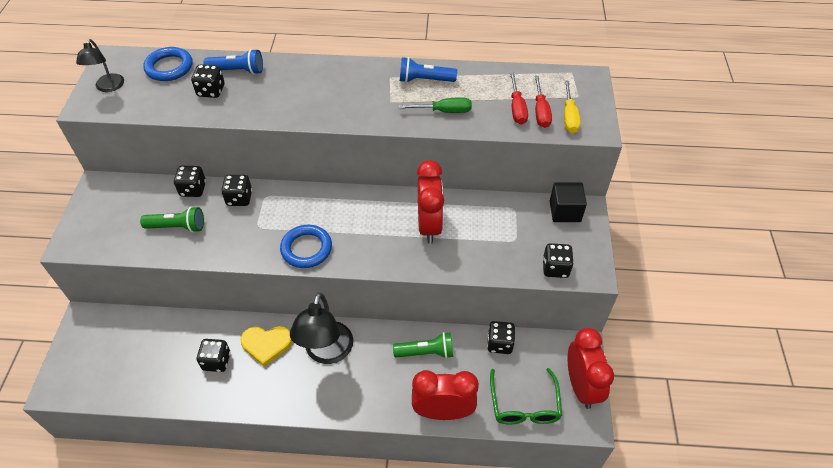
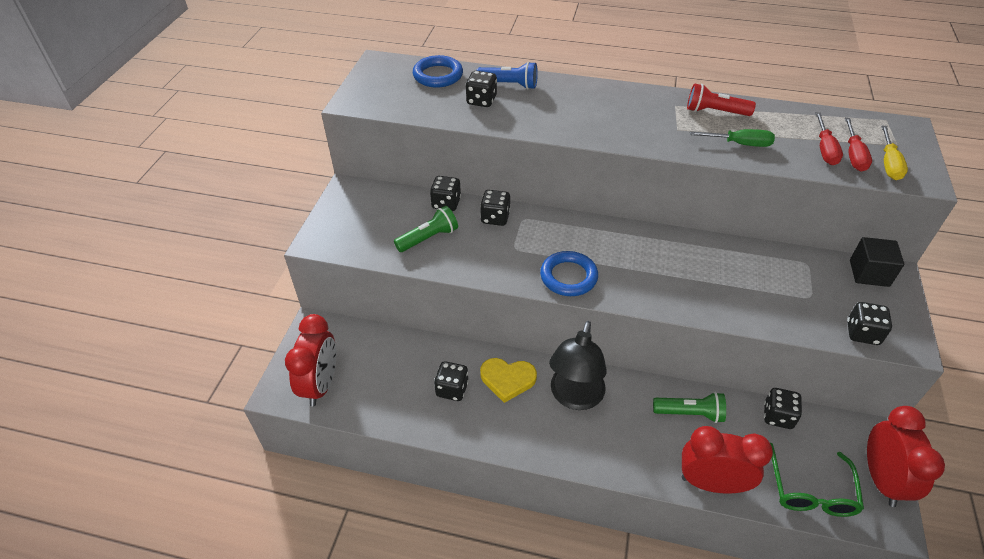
camera: 10 degrees right, 5 degrees down
black lamp [76,39,124,92] -> none
green flashlight [140,206,204,233] -> green flashlight turned 45 degrees counterclockwise [394,206,458,252]
blue flashlight [400,57,457,83] -> red flashlight [687,83,756,116]
red clock [417,160,444,244] -> red clock moved to [285,314,336,407]

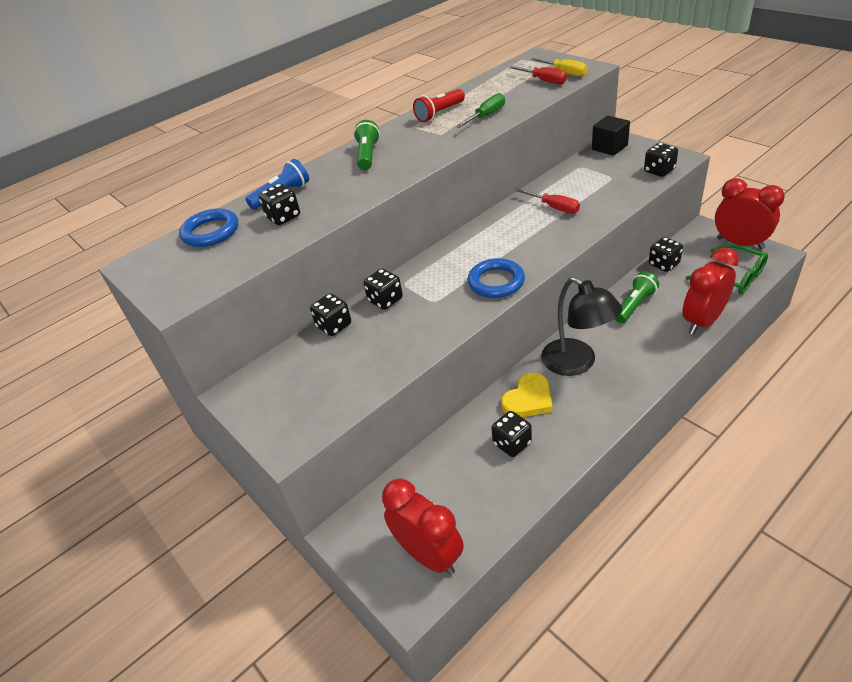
camera: 50 degrees left, 5 degrees down
green flashlight [394,206,458,252] -> green flashlight moved to [353,120,380,170]
red screwdriver [815,112,843,165] -> red screwdriver moved to [516,188,580,213]

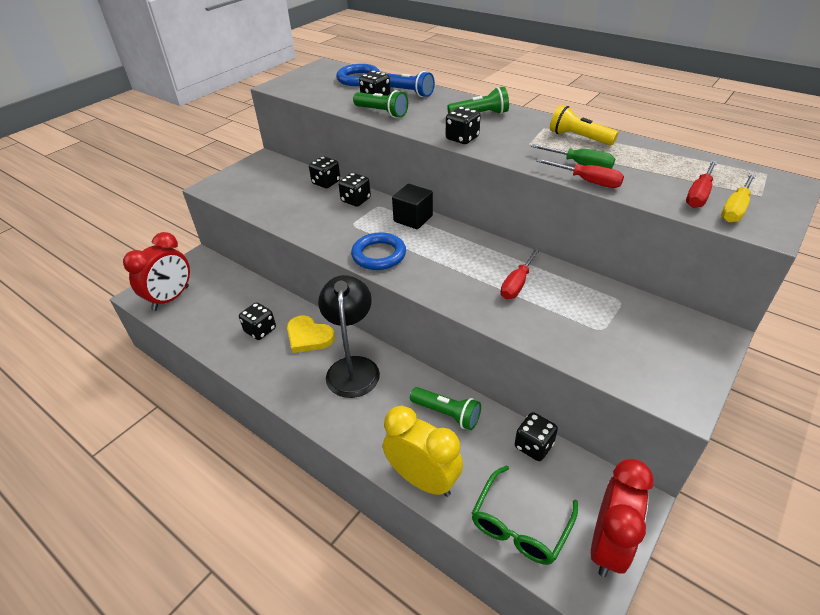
camera: 75 degrees right, 0 degrees up
red flashlight [413,89,465,122] -> yellow flashlight [550,105,618,146]
black lamp [541,277,622,376] -> black lamp turned 135 degrees clockwise [318,275,380,398]
black cube [592,116,630,156] -> black cube moved to [392,184,433,229]
black dice [644,143,678,177] -> black dice moved to [446,107,481,144]
red clock [682,248,739,335] -> yellow clock [383,406,463,497]
none -> green flashlight [353,90,408,118]
none -> red screwdriver [536,158,624,188]

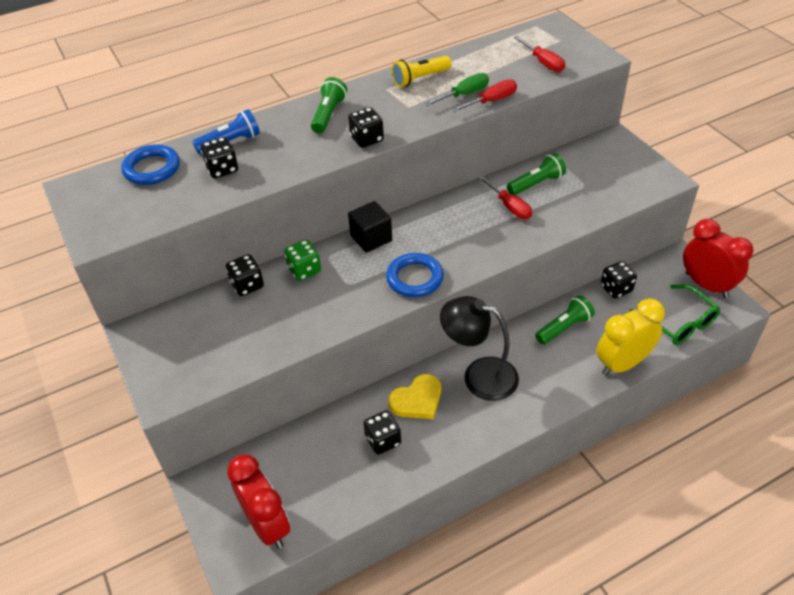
camera: 65 degrees left, 5 degrees up
black dice [338,173,371,206] -> green dice [284,239,321,281]
green flashlight [353,90,408,118] -> green flashlight moved to [507,153,566,195]
yellow screwdriver [721,173,756,223] -> none

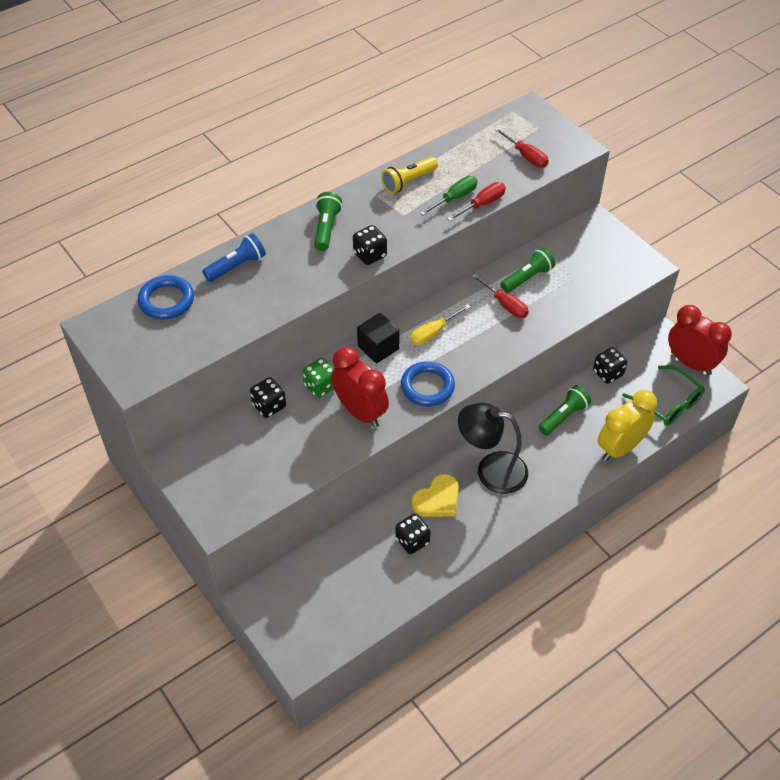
camera: 10 degrees left, 5 degrees up
black dice [201,137,238,178] -> none
red clock [227,454,290,549] -> red clock moved to [331,347,389,428]
none -> yellow screwdriver [410,304,470,345]

